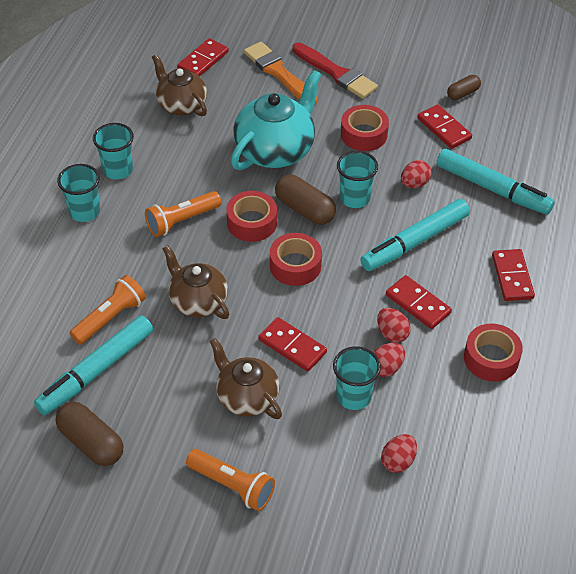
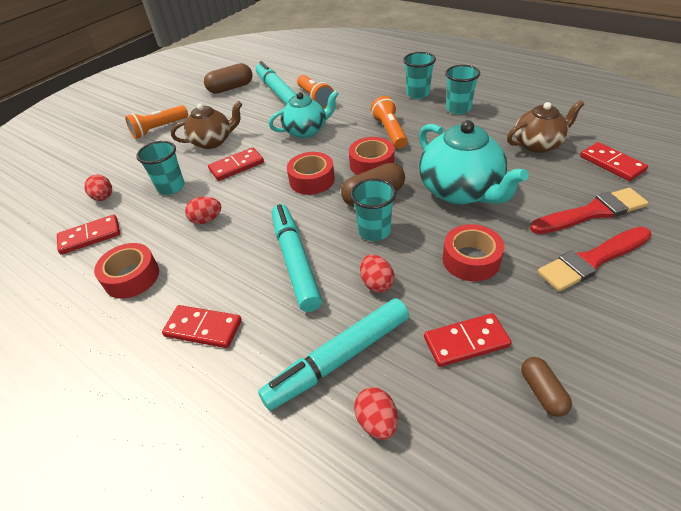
camera: 115 degrees right, 5 degrees down
brown teapot [162,245,229,319] -> turquoise teapot [269,90,339,138]
orange brush [244,42,318,104] -> red brush [530,188,648,234]
red egg [373,343,405,377] -> red egg moved to [354,387,398,440]
red domino [386,275,452,329] -> red domino moved to [57,215,120,255]

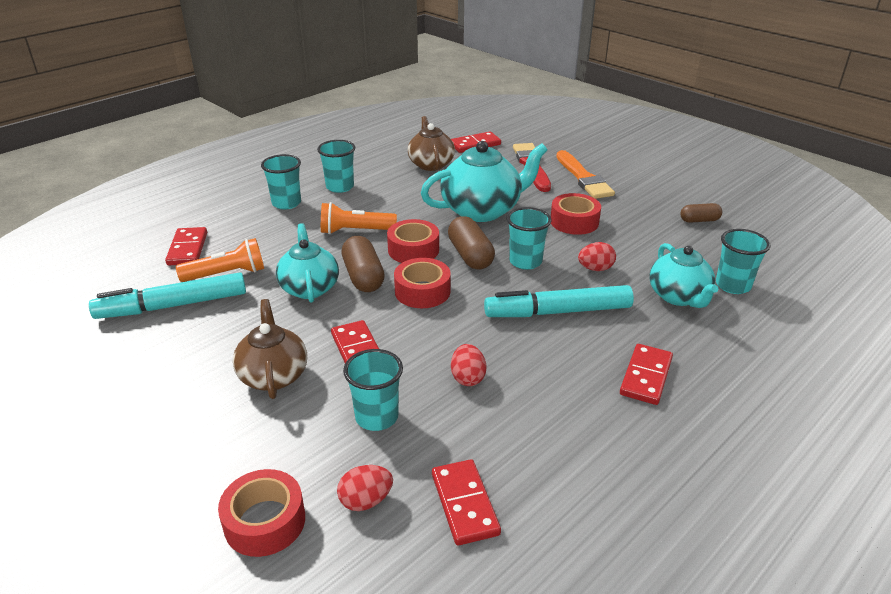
camera: 85 degrees left, 10 degrees down
red tape [94,243,159,299] -> red tape moved to [218,469,305,557]
orange flashlight [125,105,188,139] -> none
brown capsule [204,63,252,94] -> brown capsule moved to [341,236,385,292]
turquoise marker [258,298,409,410] -> turquoise teapot [649,243,719,308]
red egg [354,387,398,440] -> turquoise cup [716,229,770,294]
red domino [424,313,512,367] -> red domino moved to [165,227,207,265]
red brush [537,227,652,292] -> orange brush [556,150,615,199]

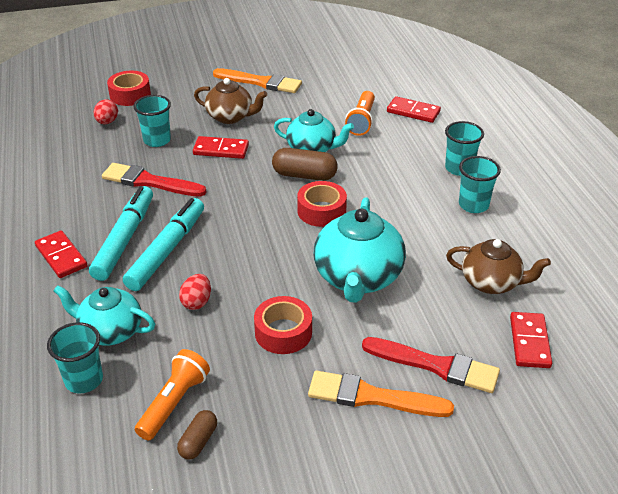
camera: 120 degrees right, 5 degrees up
turquoise marker [89,272,246,319] -> turquoise marker moved to [89,186,153,281]
orange flashlight [321,202,397,234] -> orange flashlight moved to [135,349,210,440]
red tape [394,258,451,308] -> none
red domino [432,459,501,545] -> none
brown capsule [448,216,495,270] -> none
red egg [451,344,487,386] -> red brush [102,163,207,197]
turquoise cup [507,207,551,270] -> none
none -> orange brush [213,68,302,93]

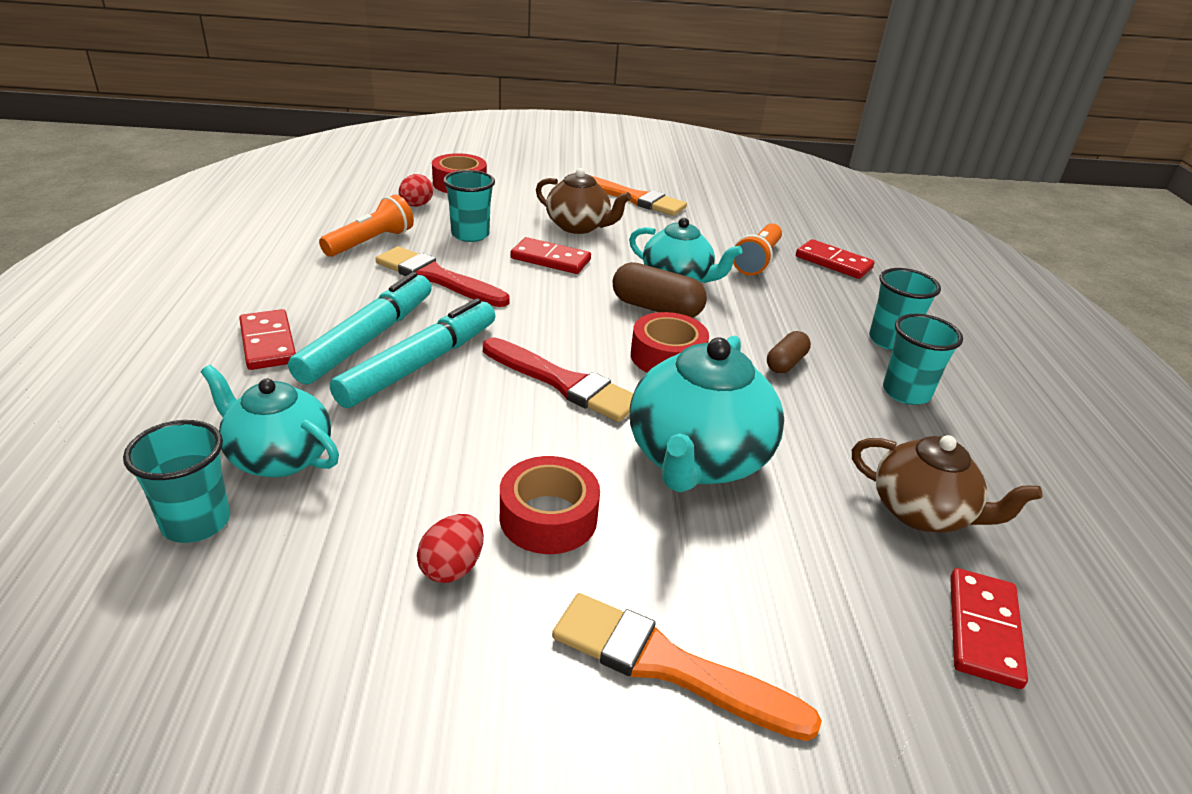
camera: 10 degrees right, 5 degrees down
orange flashlight [135,349,210,440] -> orange flashlight moved to [319,195,414,257]
brown capsule [177,410,217,460] -> brown capsule moved to [767,331,811,373]
red egg [179,274,211,310] -> red egg moved to [417,514,484,583]
red brush [362,337,500,393] -> red brush moved to [483,337,633,422]

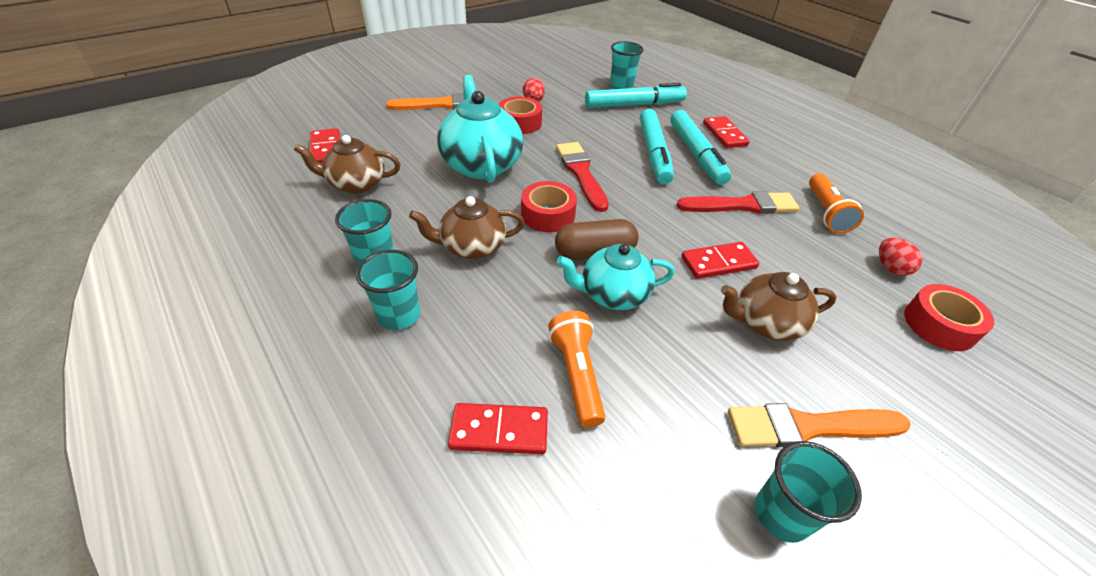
camera: 145 degrees right, 10 degrees up
turquoise teapot [201,365,339,478] -> turquoise marker [585,83,687,108]
red domino [239,309,296,370] -> red domino turned 45 degrees clockwise [703,116,750,148]
turquoise cup [443,170,495,242] -> turquoise cup moved to [755,441,862,543]
red brush [483,337,633,422] -> red brush turned 75 degrees clockwise [556,142,609,212]
brown capsule [767,331,811,373] -> brown teapot [409,196,525,259]

